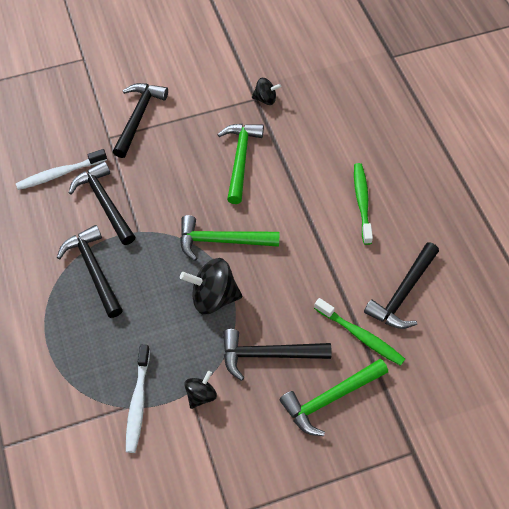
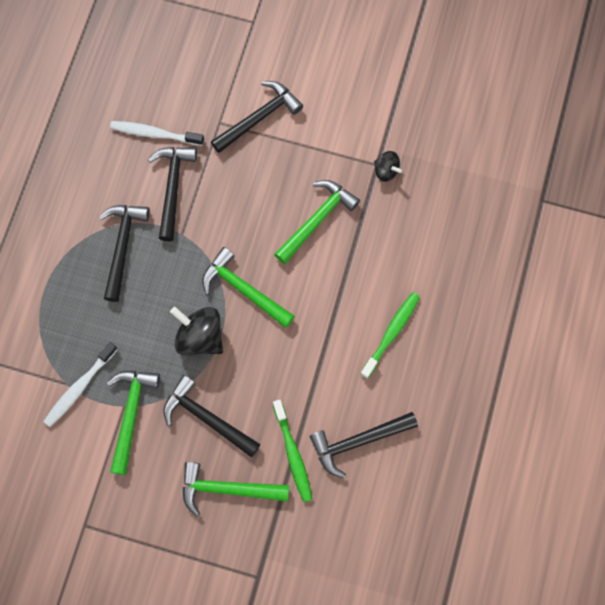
camera: 35 degrees right, 15 degrees up
black spinning top [184,371,217,409] -> green hammer [107,371,160,475]

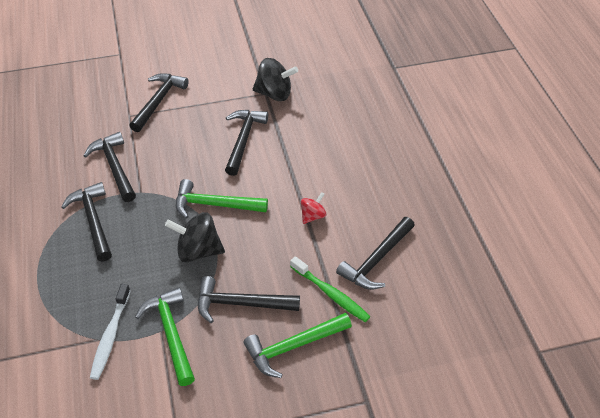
camera: 30 degrees left, 25 degrees down
white toothbrush [110,121,204,146] -> none
green hammer [274,180,360,264] -> black hammer [225,110,268,176]
green toothbrush [360,292,420,379] -> none
black spinning top [374,151,402,182] -> black spinning top [253,58,298,101], size x1.75
none -> red spinning top [301,192,326,224]

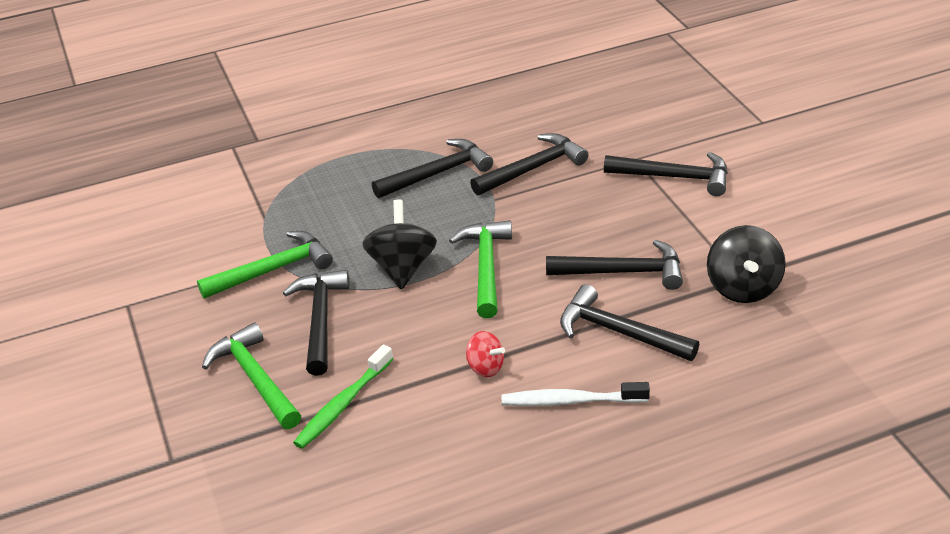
camera: 85 degrees right, 10 degrees down
white toothbrush [90,284,130,380] -> white toothbrush moved to [502,382,650,406]
black hammer [336,217,415,290] -> black hammer moved to [560,284,699,361]

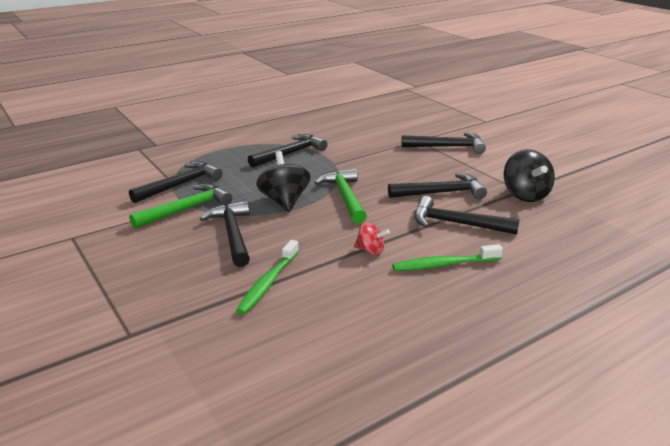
camera: 15 degrees left, 10 degrees down
green hammer [202,323,301,429] -> none
black hammer [470,133,589,196] -> black hammer moved to [129,161,223,203]
white toothbrush [502,382,650,406] -> green toothbrush [392,244,503,271]

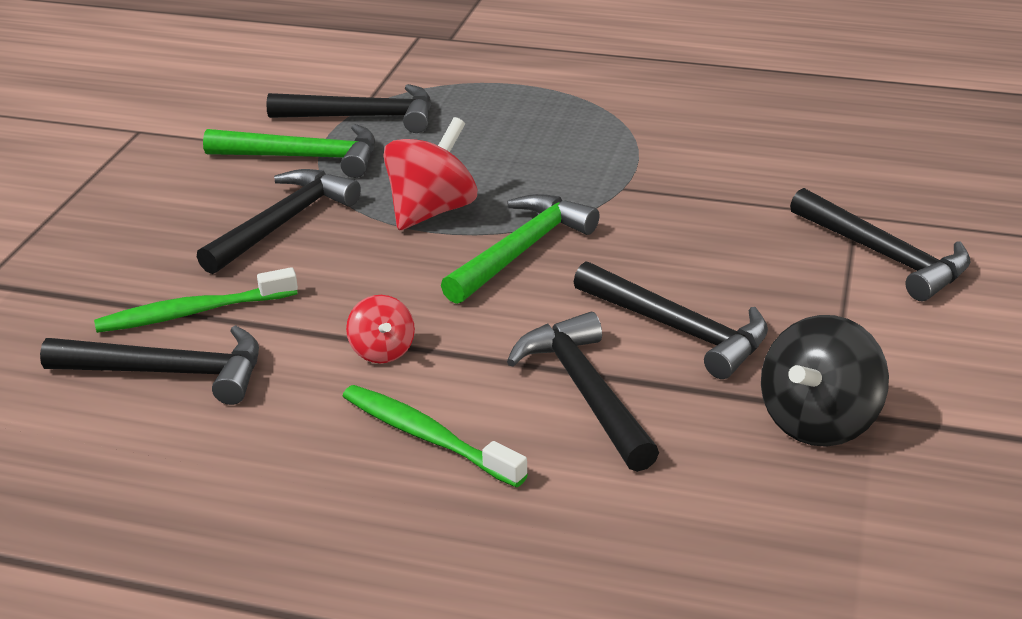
camera: 50 degrees right, 5 degrees up
black hammer [248,134,327,168] -> black hammer moved to [40,325,259,405]
black spinning top [256,151,310,212] -> red spinning top [383,117,477,230]

